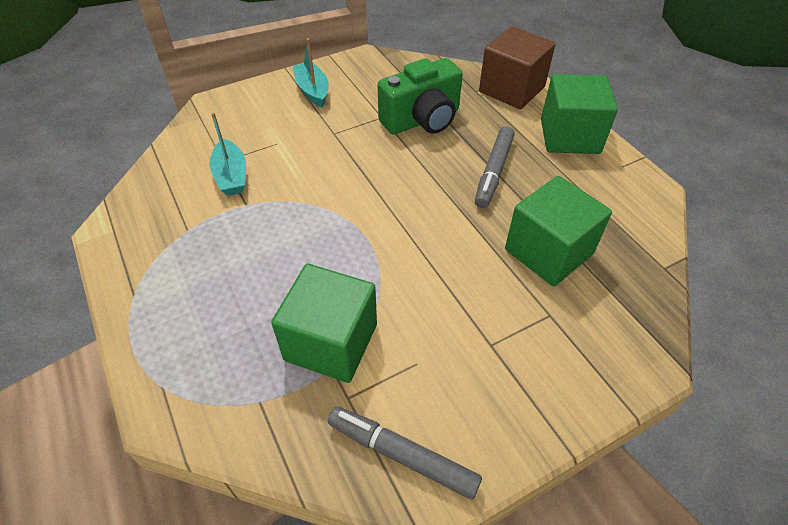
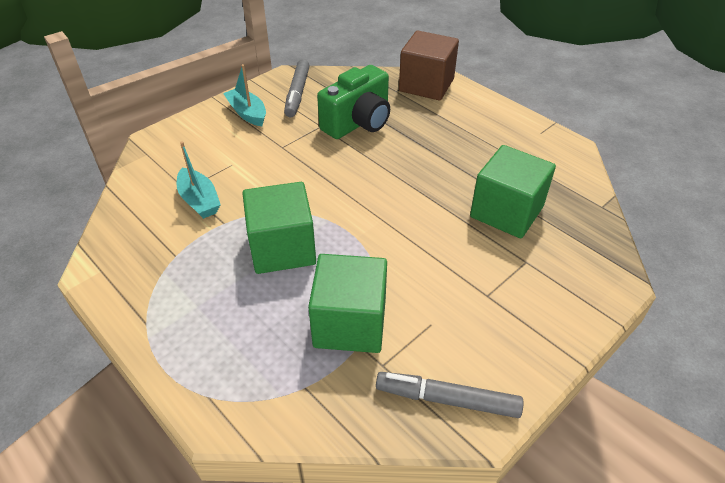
camera: 15 degrees left, 5 degrees down
grey marker [475,126,515,208] -> grey marker moved to [284,59,310,117]
green cube [541,74,618,154] -> green cube moved to [242,182,316,274]

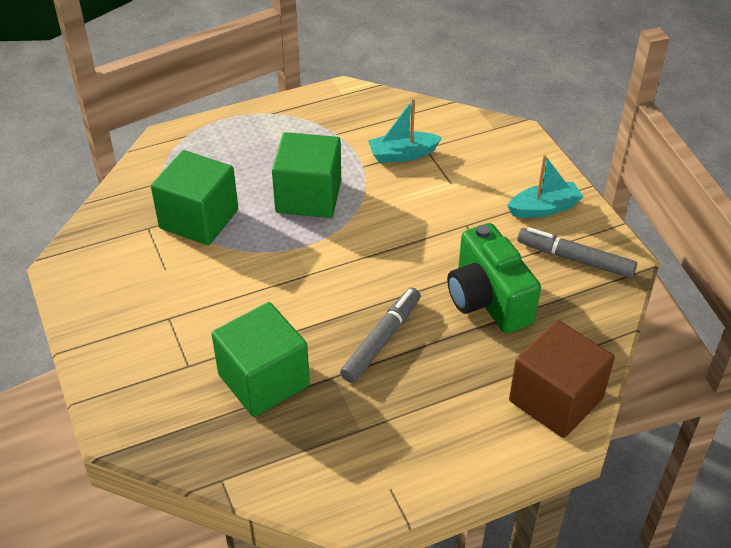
camera: 110 degrees right, 0 degrees up
grey marker [376,372,524,418] -> grey marker moved to [340,288,421,383]

